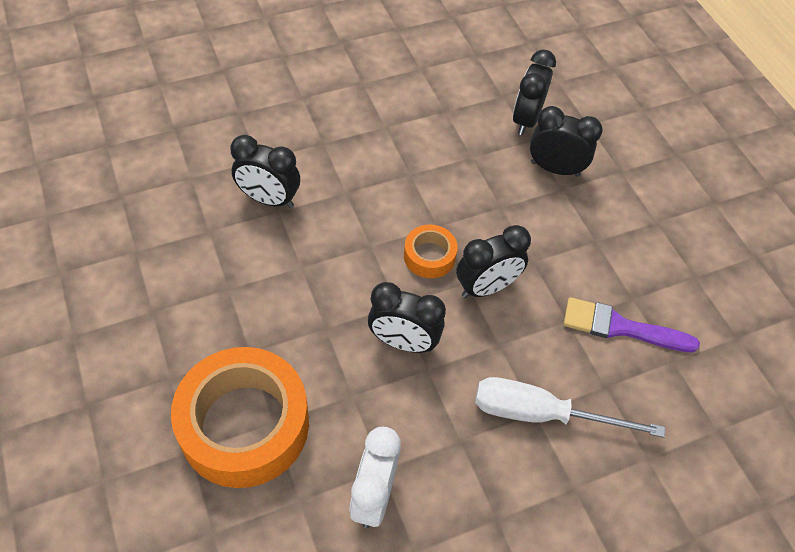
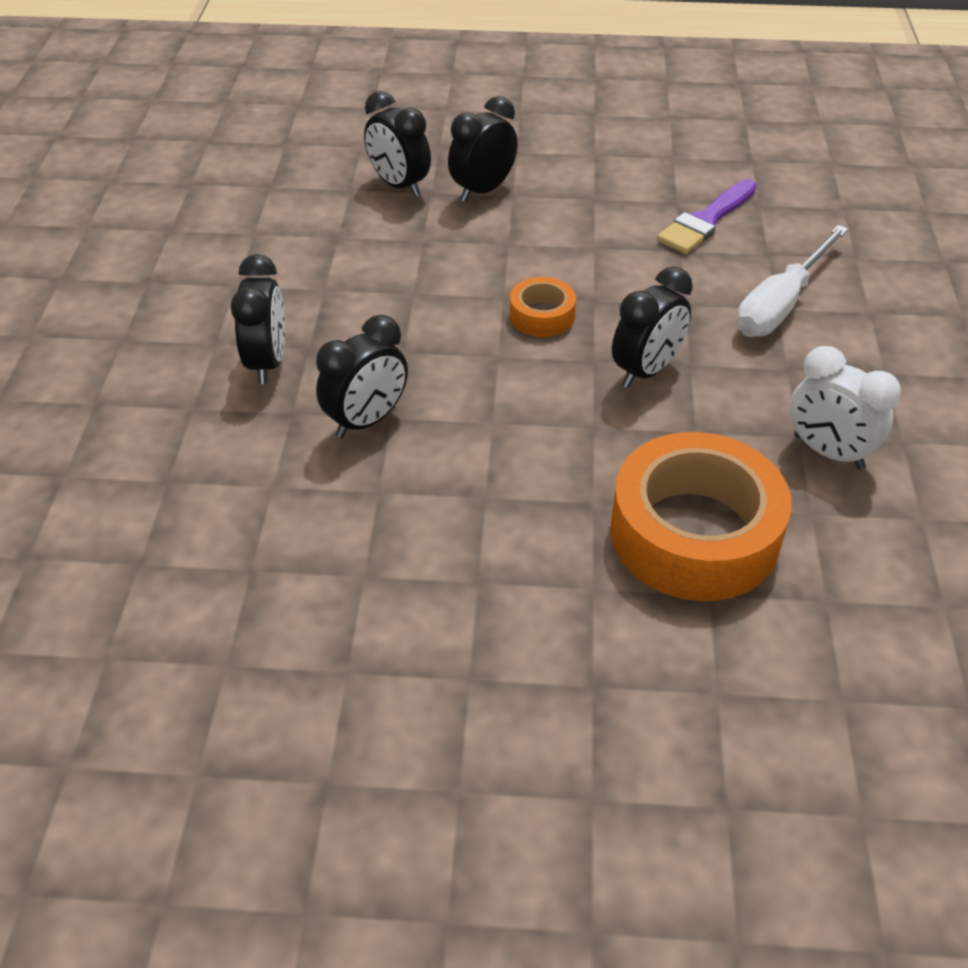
camera: 60 degrees left, 10 degrees down
black clock [456,225,531,298] -> black clock moved to [230,254,285,384]

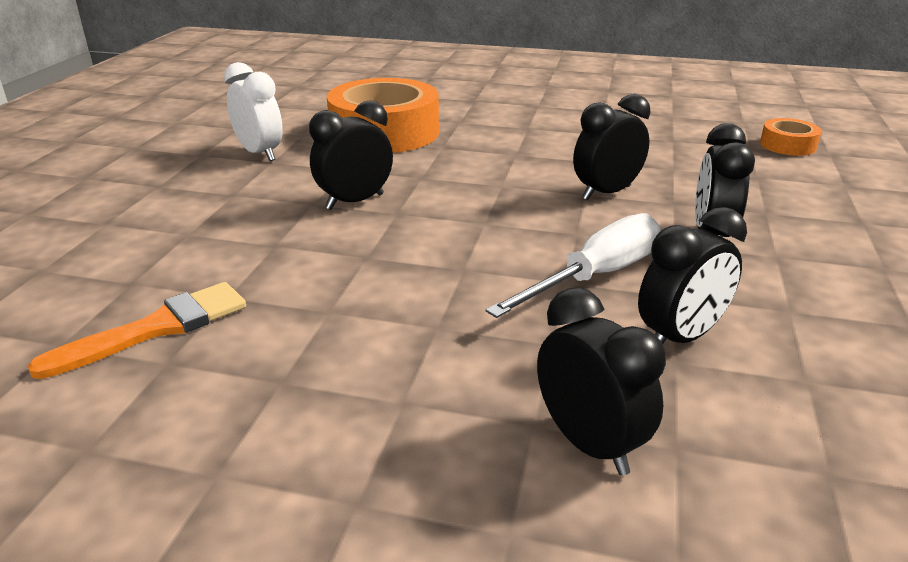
camera: 170 degrees left, 15 degrees down
black clock [448,96,518,202] -> black clock moved to [638,207,747,344]
orange tape [510,277,576,337] -> orange tape moved to [760,118,822,156]
purple brush [657,179,757,254] -> orange brush [27,282,246,379]
white screwdriver [736,225,849,337] -> white screwdriver moved to [486,213,661,318]

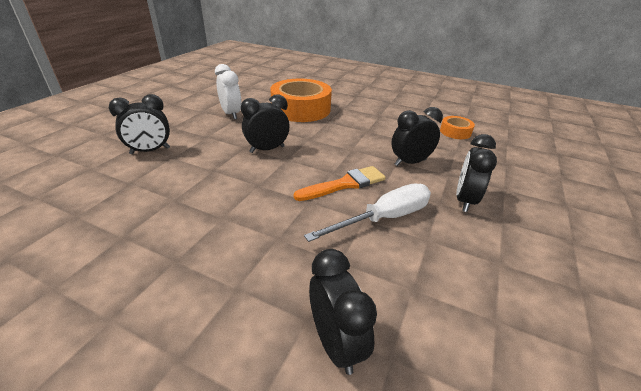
camera: 10 degrees right, 5 degrees up
orange brush [27,282,246,379] -> orange brush moved to [294,166,386,201]
black clock [638,207,747,344] -> black clock moved to [109,94,170,154]
orange tape [760,118,822,156] -> orange tape moved to [440,116,475,139]

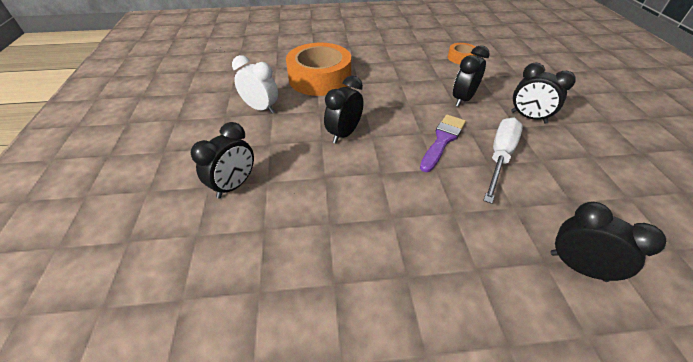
camera: 30 degrees left, 10 degrees up
orange brush [294,166,386,201] -> purple brush [420,115,466,172]
black clock [456,134,497,212] -> black clock turned 45 degrees counterclockwise [511,63,575,123]

